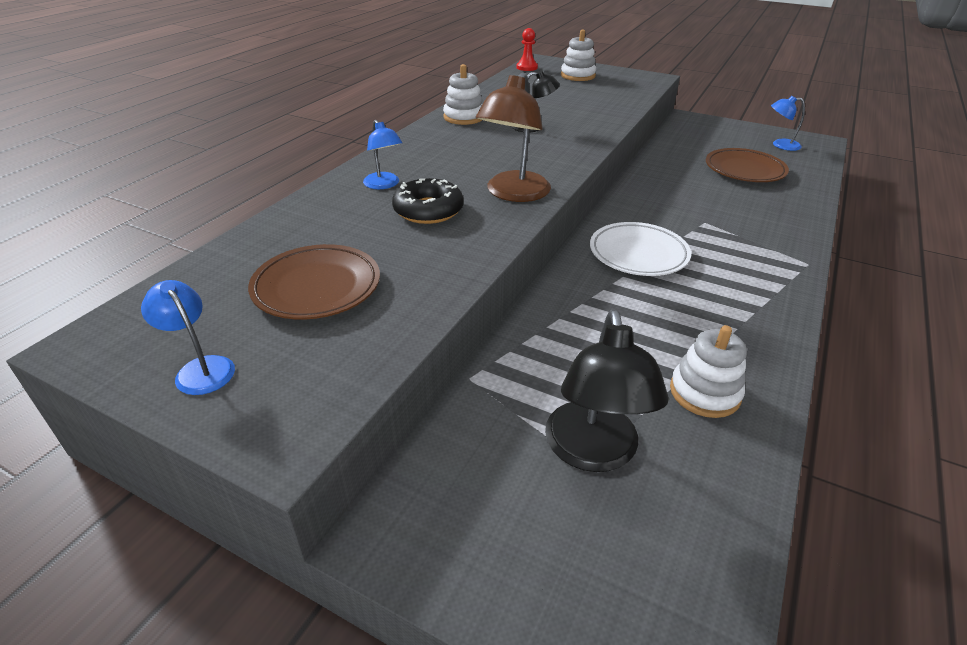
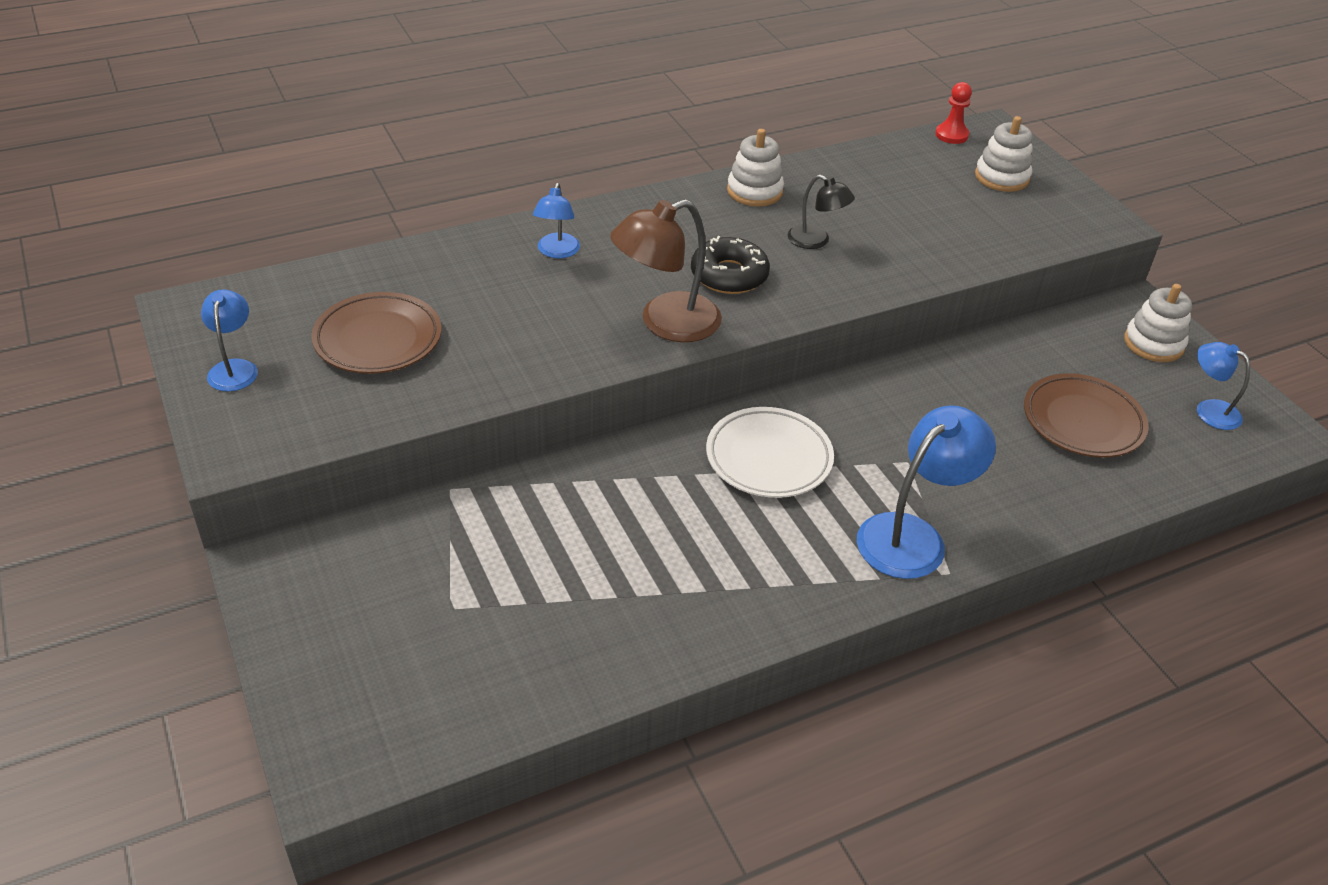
camera: 35 degrees right, 5 degrees up
black donut [392,178,464,224] -> black donut moved to [691,236,770,294]
black lamp [545,309,669,472] -> none
white stacking toy [670,325,747,418] -> white stacking toy moved to [1124,284,1192,362]
none -> blue lamp [857,406,996,579]

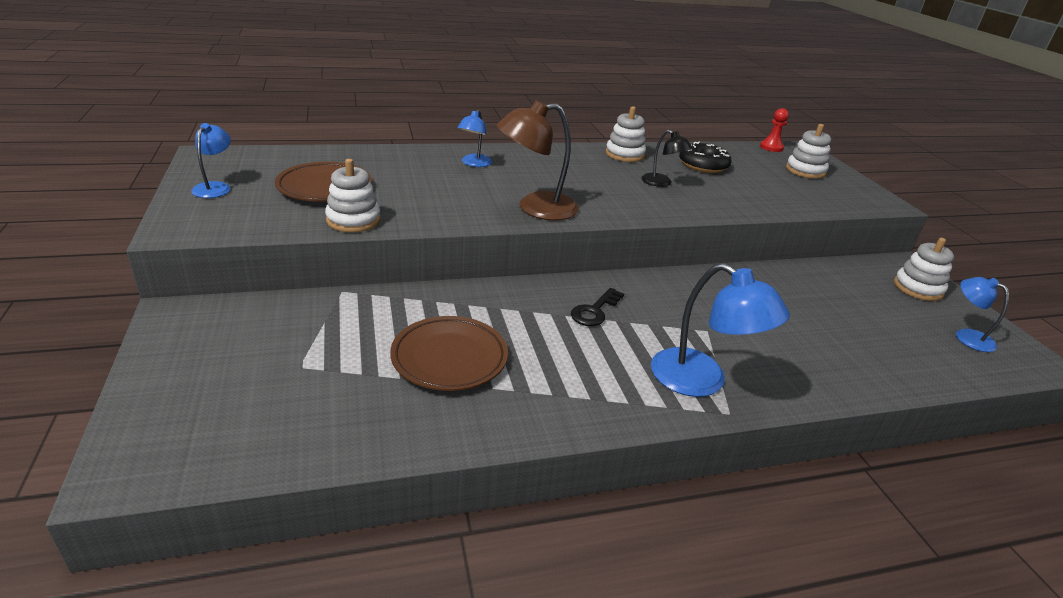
camera: 10 degrees right, 10 degrees down
black donut [691,236,770,294] -> black donut moved to [679,142,732,173]
white plate [706,407,834,498] -> black key [571,288,624,326]
blue lamp [857,406,996,579] -> blue lamp turned 75 degrees clockwise [651,263,790,397]
brown plate [1024,373,1149,458] -> brown plate moved to [390,316,508,391]
none -> white stacking toy [325,159,380,232]

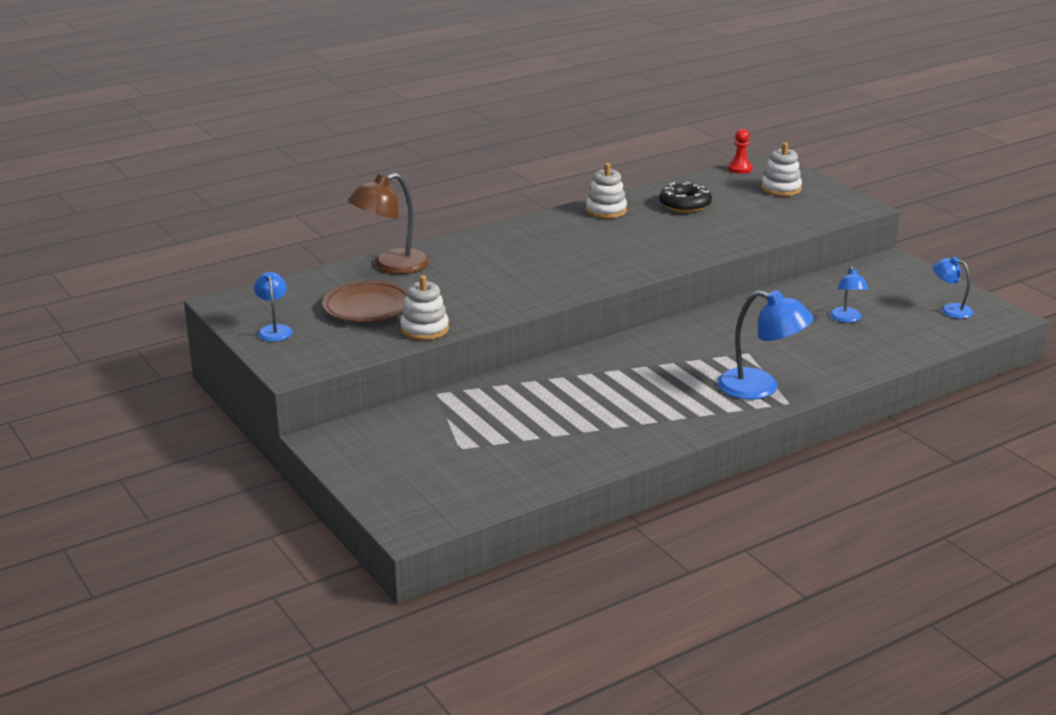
camera: 15 degrees left, 5 degrees down
brown plate [390,316,508,391] -> none
blue lamp [457,110,492,167] -> blue lamp moved to [830,266,868,323]
brown lamp [497,100,579,220] -> brown lamp moved to [348,173,430,274]
black key [571,288,624,326] -> none
black lamp [642,130,693,187] -> none
white stacking toy [894,238,954,301] -> none

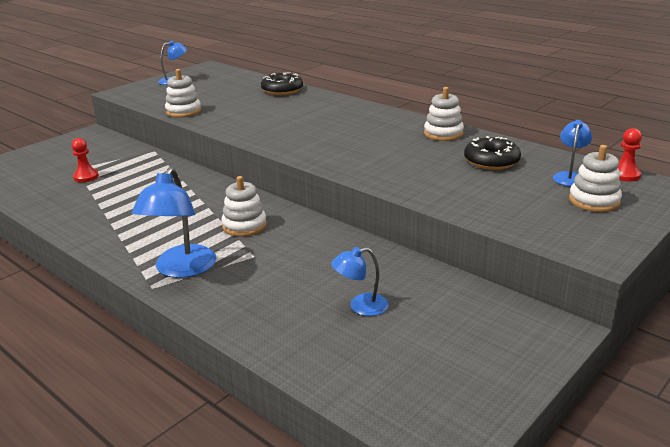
camera: 75 degrees right, 0 degrees up
brown plate [323,281,407,323] -> none
brown lamp [348,173,430,274] -> black donut [261,72,303,95]
blue lamp [933,257,974,319] -> blue lamp moved to [553,120,592,186]
none -> red pawn [72,138,99,182]
none -> white stacking toy [221,176,267,237]

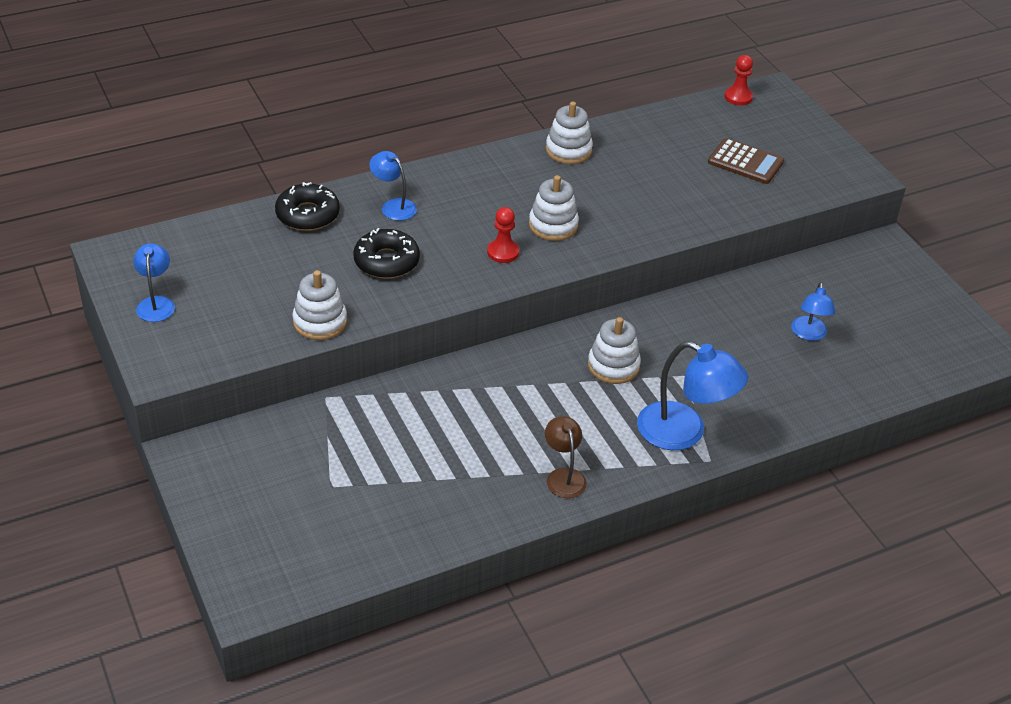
camera: 70 degrees left, 15 degrees up
red pawn [72,138,99,182] -> red pawn moved to [487,207,519,263]
black donut [464,136,521,170] -> black donut moved to [353,228,420,278]
blue lamp [553,120,592,186] -> blue lamp moved to [369,151,417,221]
white stacking toy [569,145,622,212] -> white stacking toy moved to [529,175,579,241]
none -> brown lamp [545,416,587,498]
none -> brown calculator [708,138,784,184]

